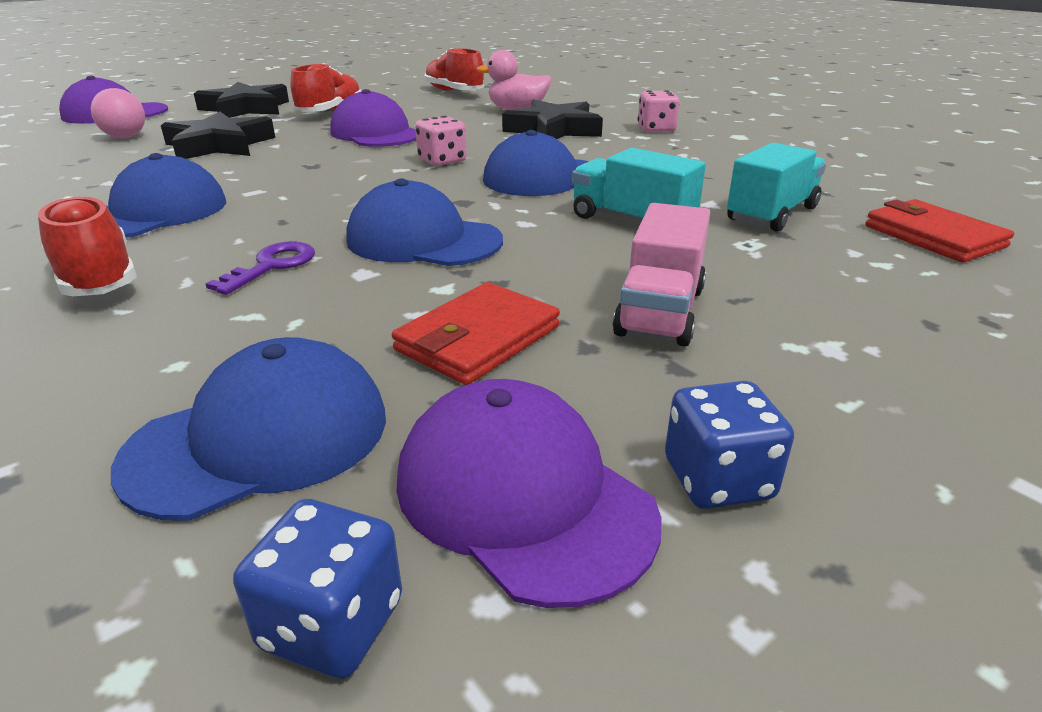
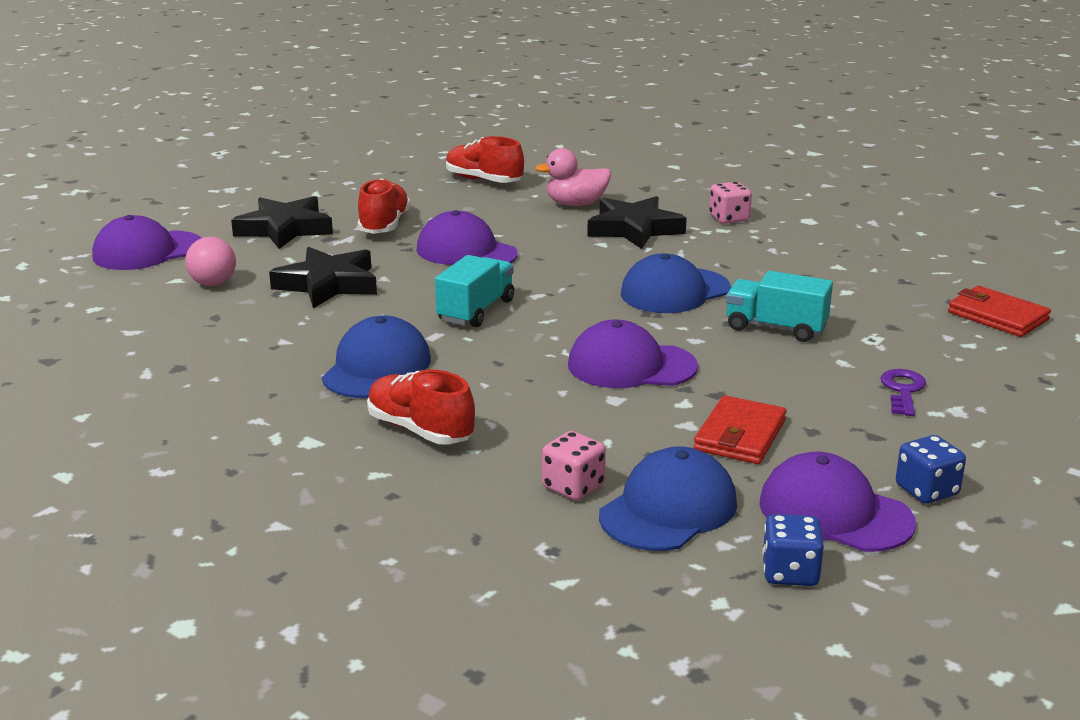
camera: 15 degrees left, 5 degrees down
purple key [205,241,315,295] -> purple key moved to [881,369,926,416]
blue cap [346,178,503,266] -> purple cap [568,320,698,388]
pink dice [415,116,467,166] -> pink dice moved to [542,431,606,500]
pink truck [613,203,710,347] -> none
turquoise truck [727,143,826,232] -> turquoise truck moved to [435,255,514,327]

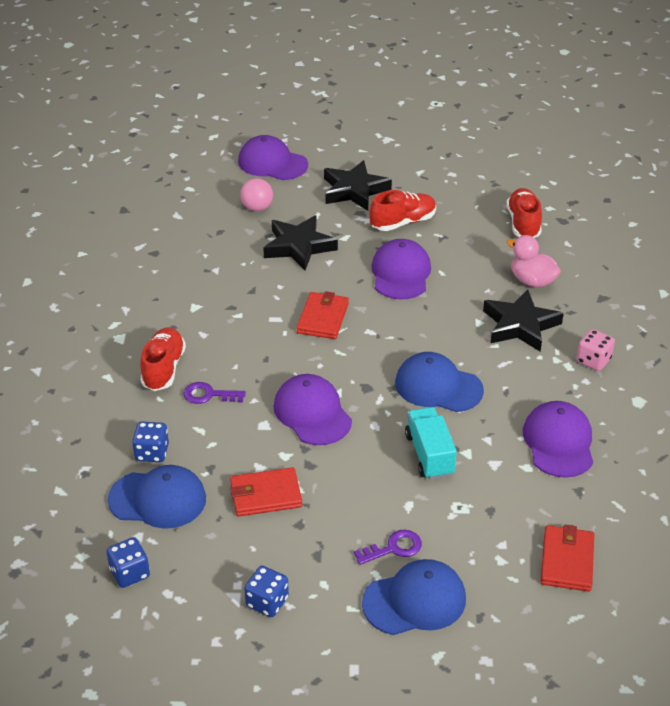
camera: 55 degrees right, 15 degrees up
blue cap [322,315,431,398] -> blue cap moved to [362,559,466,635]
turquoise truck [435,255,514,327] -> red wallet [297,291,349,339]
pink dice [542,431,606,500] -> blue dice [132,421,169,462]
purple cap [759,452,916,552] -> purple cap moved to [523,401,593,478]
none -> purple key [183,382,246,404]

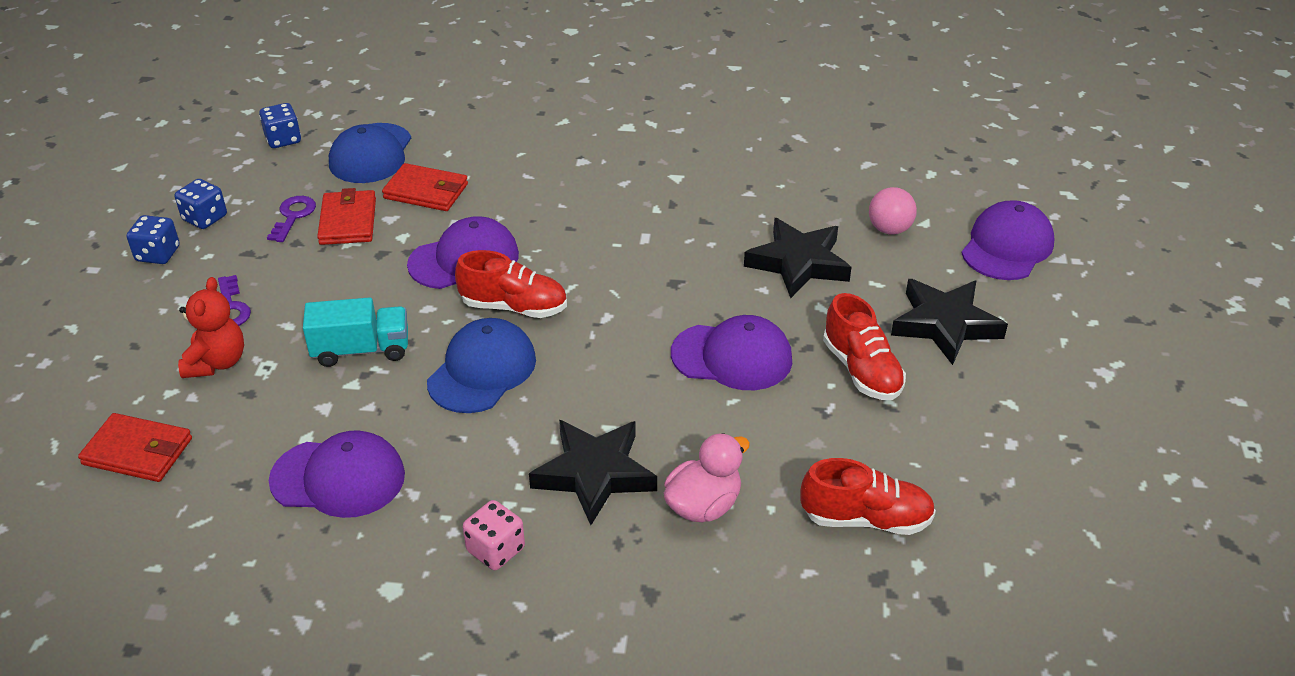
camera: 95 degrees right, 0 degrees up
blue dice [132,421,169,462] -> blue dice moved to [127,215,180,264]
red shoe [140,327,186,391] -> red shoe moved to [455,250,567,318]
purple key [183,382,246,404] -> purple key moved to [267,196,316,242]
red wallet [297,291,349,339] -> red wallet moved to [382,163,468,211]
blue cap [362,559,466,635] -> none
none -> red teddy bear [178,277,244,378]

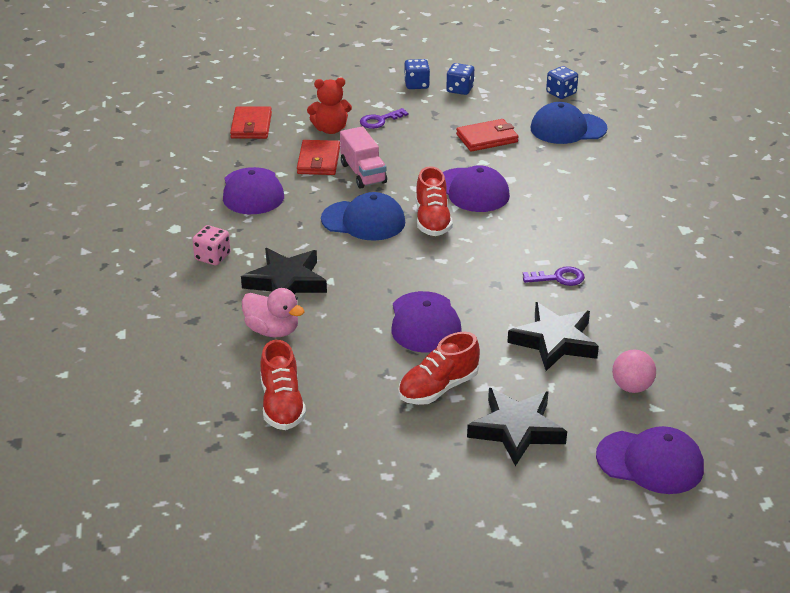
camera: 75 degrees right, 5 degrees down
purple key [267,196,316,242] -> purple key moved to [523,266,585,286]
turquoise truck [303,297,408,367] -> pink truck [340,127,387,189]
red wallet [382,163,468,211] -> red wallet moved to [297,140,340,175]

